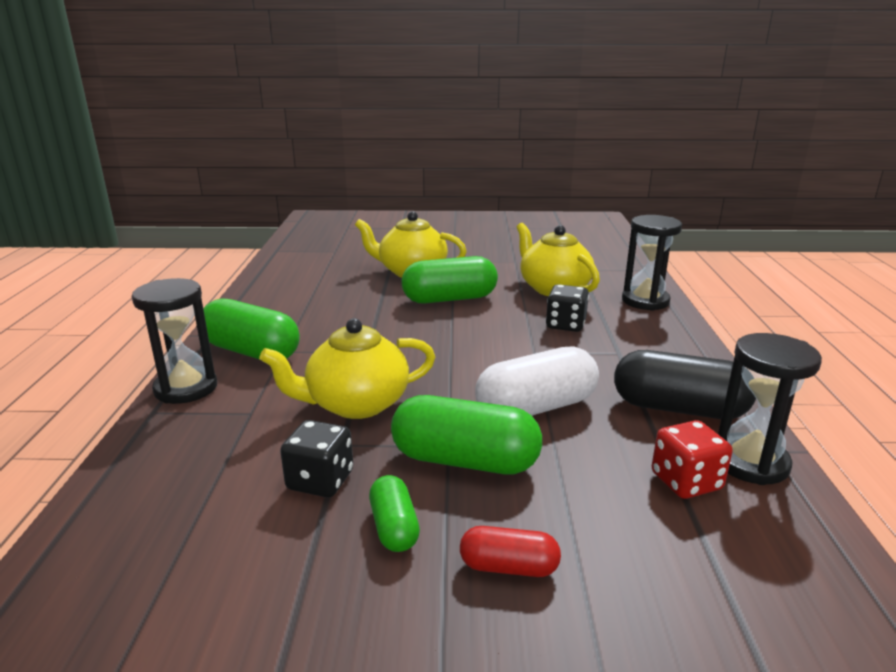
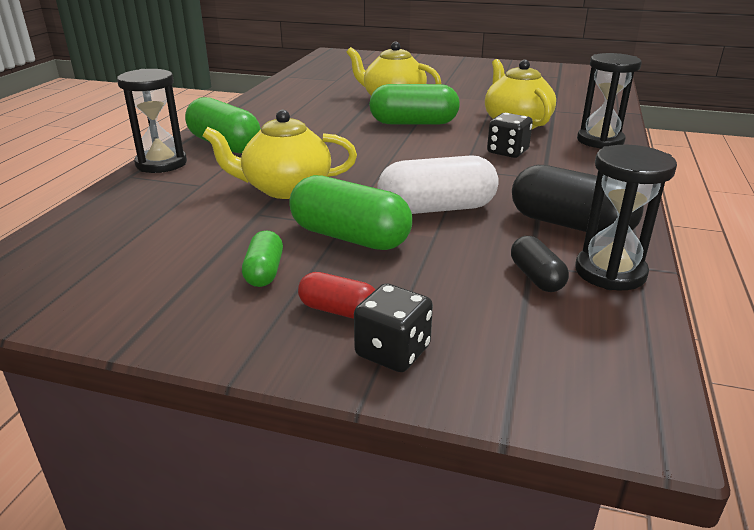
camera: 15 degrees right, 5 degrees up
black dice [280,420,353,497] -> black dice moved to [354,283,433,372]
red dice [652,420,733,499] -> black capsule [511,236,569,292]

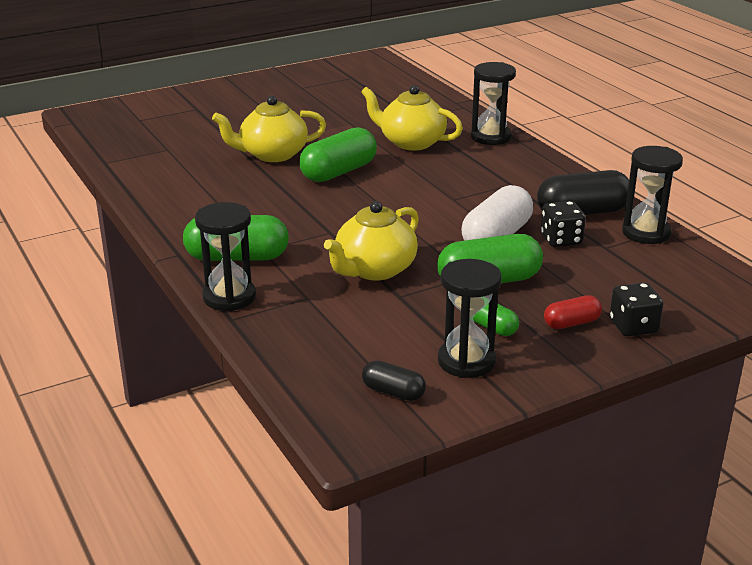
camera: 45 degrees left, 0 degrees up
black dice [487,113,533,158] -> black dice moved to [541,201,586,247]
black capsule [511,236,569,292] -> black capsule moved to [362,360,426,401]
none -> black hourglass [438,259,502,378]

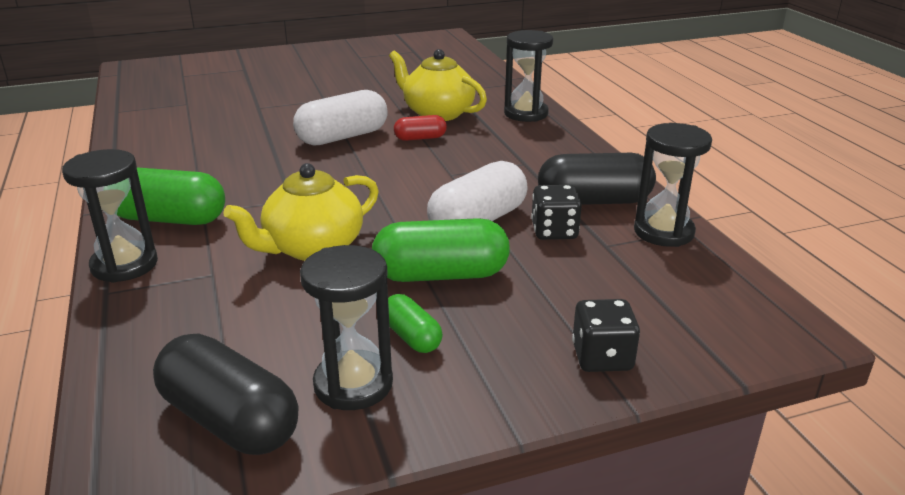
camera: 10 degrees right, 0 degrees up
yellow teapot [212,96,326,162] -> none
green capsule [299,127,377,182] -> white capsule [293,90,388,146]
black capsule [362,360,426,401] -> black capsule [153,333,298,455], size x1.86
red capsule [544,295,602,329] -> red capsule moved to [394,115,447,141]

